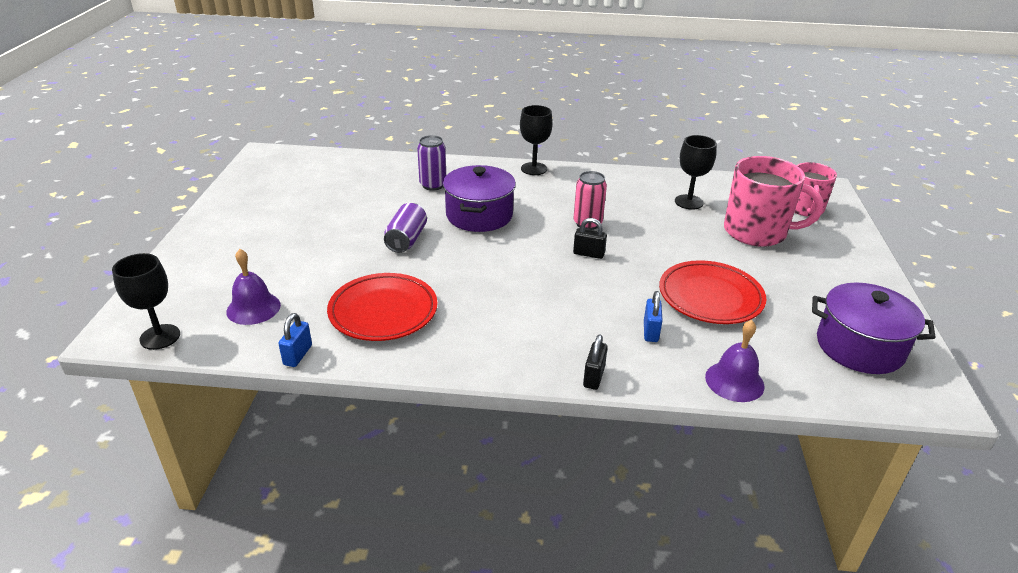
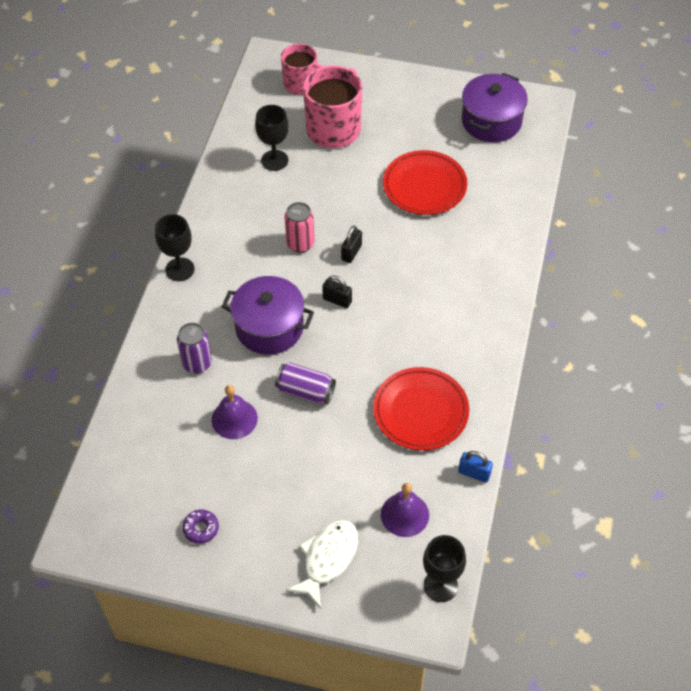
camera: 80 degrees left, 20 degrees up
black padlock [583,334,608,390] -> black padlock moved to [322,276,352,308]
blue padlock [644,291,663,342] -> none
purple bell [705,320,764,402] -> purple bell moved to [212,385,258,439]
none -> purple donut [182,509,219,544]
none -> white fish [286,520,358,609]

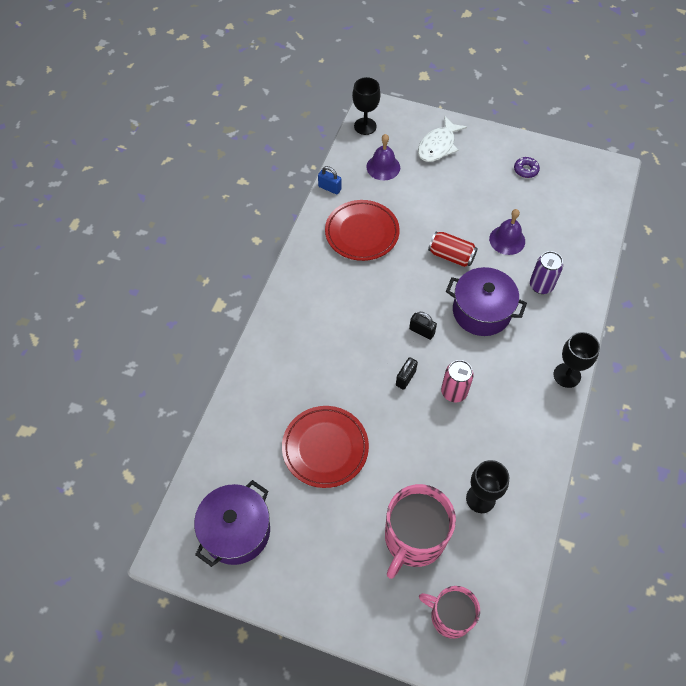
camera: 175 degrees left, 5 degrees up
purple can [275,362,336,404] -> red can [428,231,478,267]

